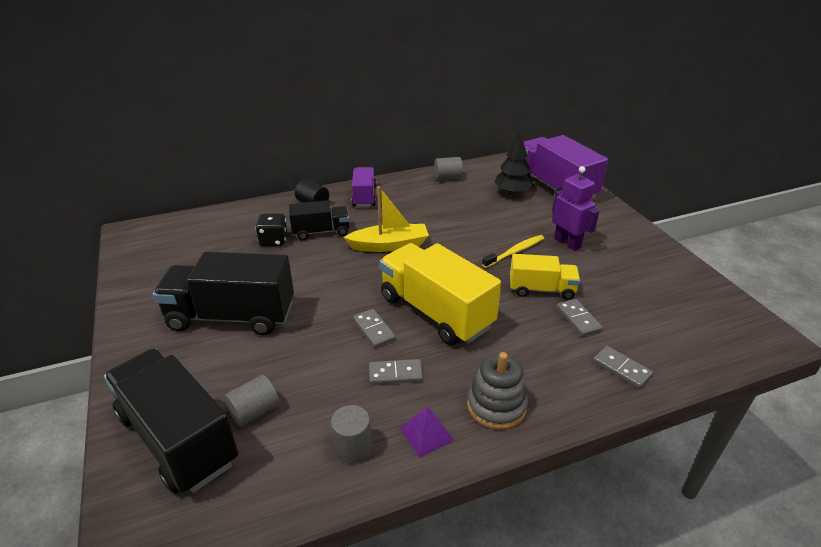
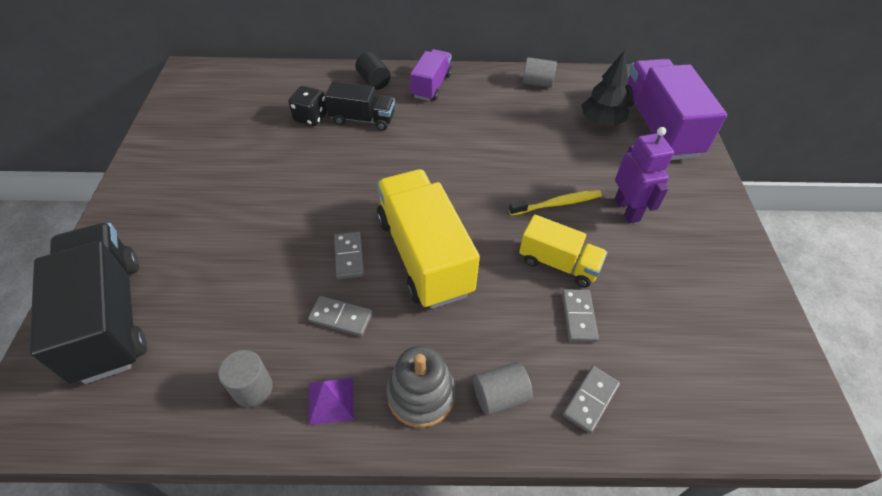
camera: 20 degrees right, 15 degrees up
black truck [153,252,294,335] -> none
grey cylinder [224,375,279,427] -> grey cylinder moved to [473,362,533,416]
yellow boat [344,186,429,252] -> none
grey domino [593,346,653,389] -> grey domino turned 60 degrees clockwise [563,366,620,434]

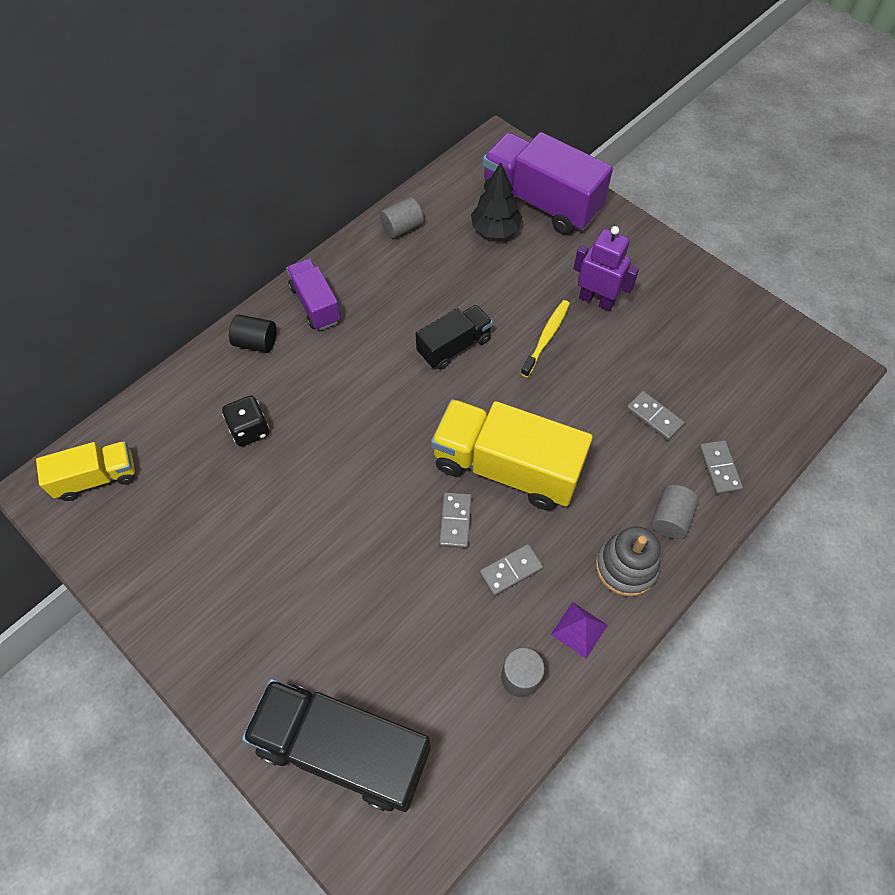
camera: 45 degrees left, 10 degrees up
black truck [325,82,395,131] -> black truck moved to [416,304,493,370]
grey domino [334,232,364,279] -> grey domino turned 60 degrees clockwise [439,492,472,548]
yellow truck [519,214,608,287] -> yellow truck moved to [36,441,135,501]

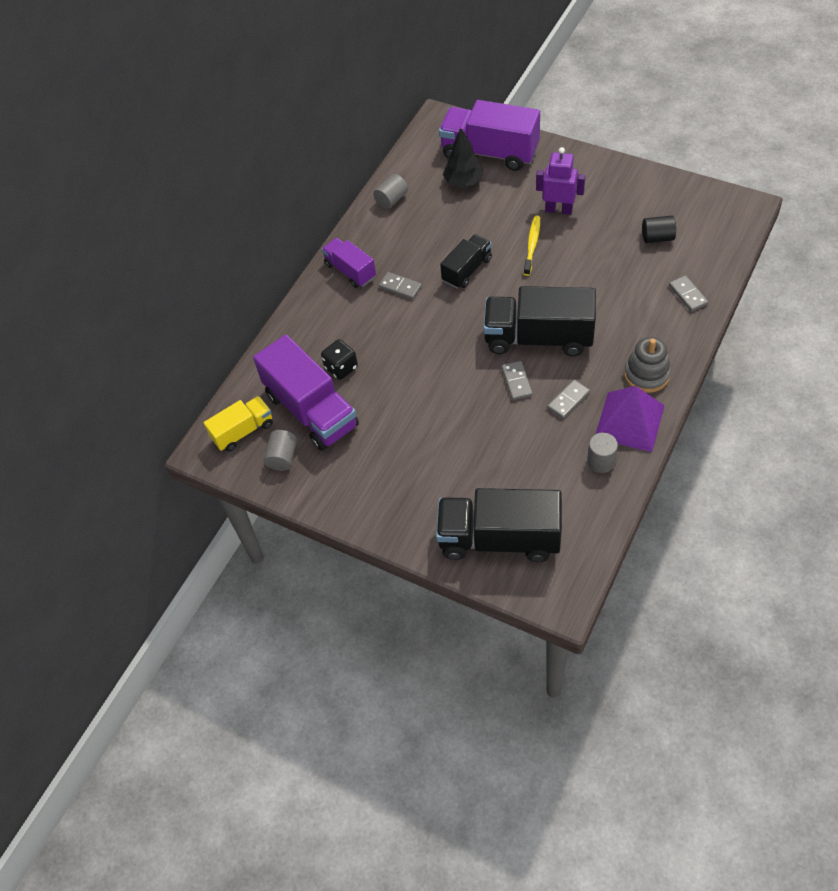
camera: 10 degrees left, 5 degrees down
black cylinder [229,315,276,353] -> black cylinder moved to [642,216,676,243]
yellow truck [431,399,593,510] -> black truck [483,286,596,357]
purple pyramid [551,602,608,659] -> purple pyramid [596,386,665,452], size x1.93
grey domino [627,391,685,440] -> grey domino moved to [379,272,422,299]
grey cylinder [651,485,699,539] -> grey cylinder moved to [264,430,297,471]
none -> purple truck [253,335,359,451]

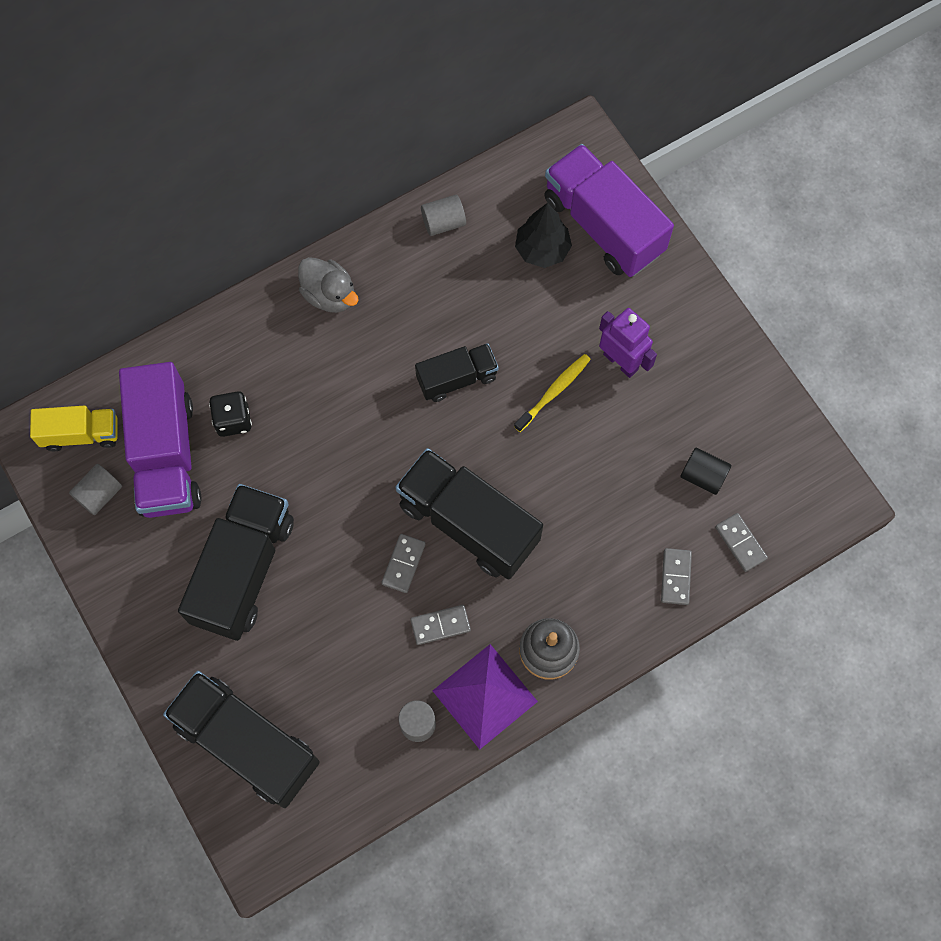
camera: 25 degrees right, 15 degrees up
purple truck [322,238,376,288] -> grey duck [298,257,359,313]
grey domino [379,272,422,299] -> grey domino moved to [715,513,768,572]
none -> black truck [178,484,294,641]

